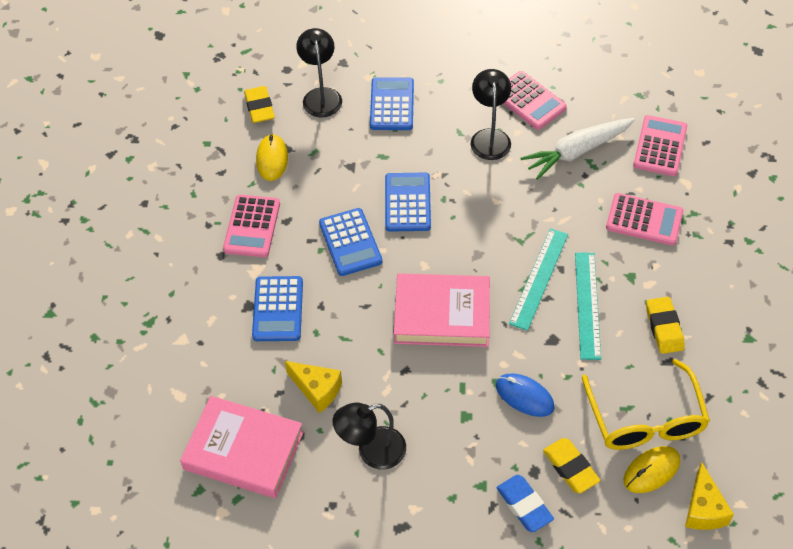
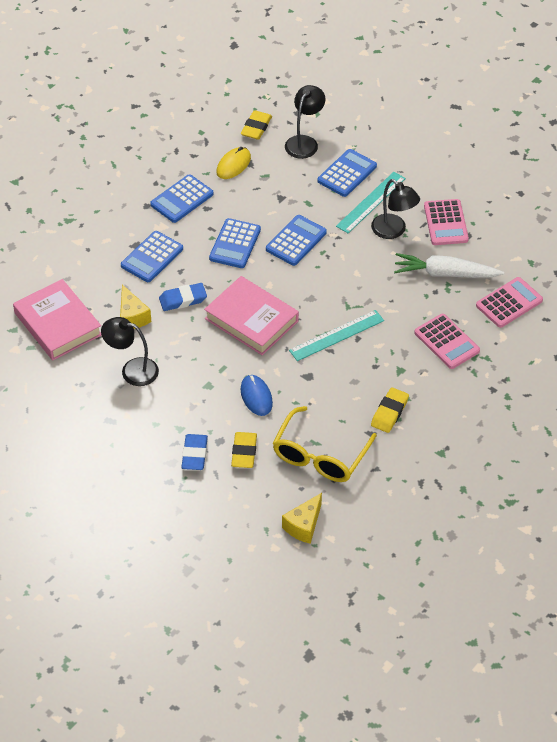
camera: 35 degrees right, 5 degrees down
pink calculator [223,195,280,257] -> blue calculator [150,174,213,223]
black lamp [471,69,511,160] -> black lamp turned 105 degrees clockwise [371,179,420,239]
turquoise ruler [575,252,601,360] -> turquoise ruler moved to [336,172,406,233]
yellow mouse [624,446,680,493] -> none
none -> blue eraser [159,283,207,311]

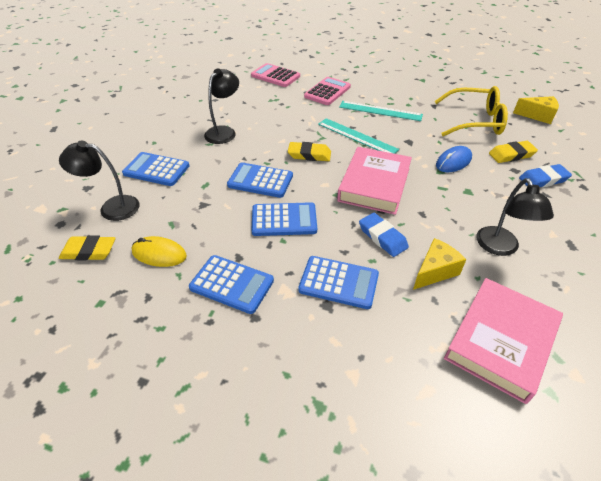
camera: 110 degrees left, 5 degrees down
turquoise ruler [336,172,406,233] -> turquoise ruler moved to [339,101,423,121]
yellow eraser [371,387,409,433] -> yellow eraser moved to [288,142,331,161]
white carrot [394,253,504,278] -> none
pink calculator [424,199,469,245] -> none

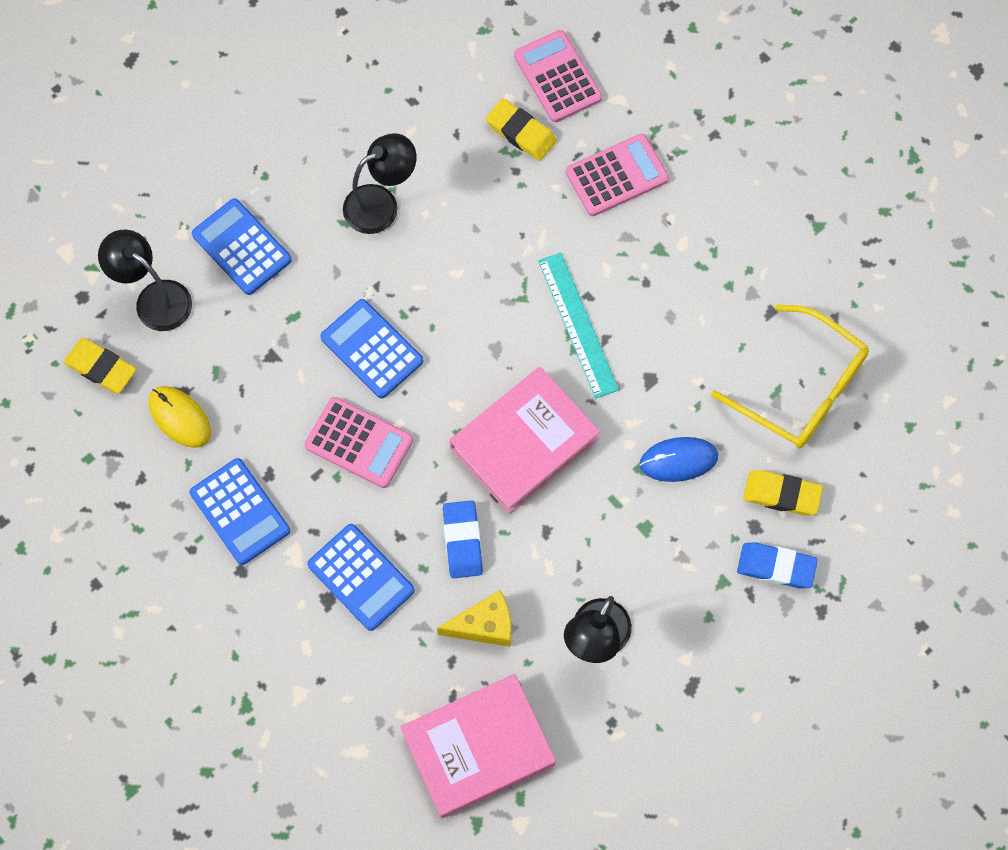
camera: 30 degrees right, 25 degrees up
blue calculator [251,202,317,236] -> pink calculator [304,397,413,488]
yellow eraser [288,142,331,161] -> yellow eraser moved to [486,98,557,161]
turquoise ruler [339,101,423,121] -> none
yellow cheese [513,96,559,124] -> none

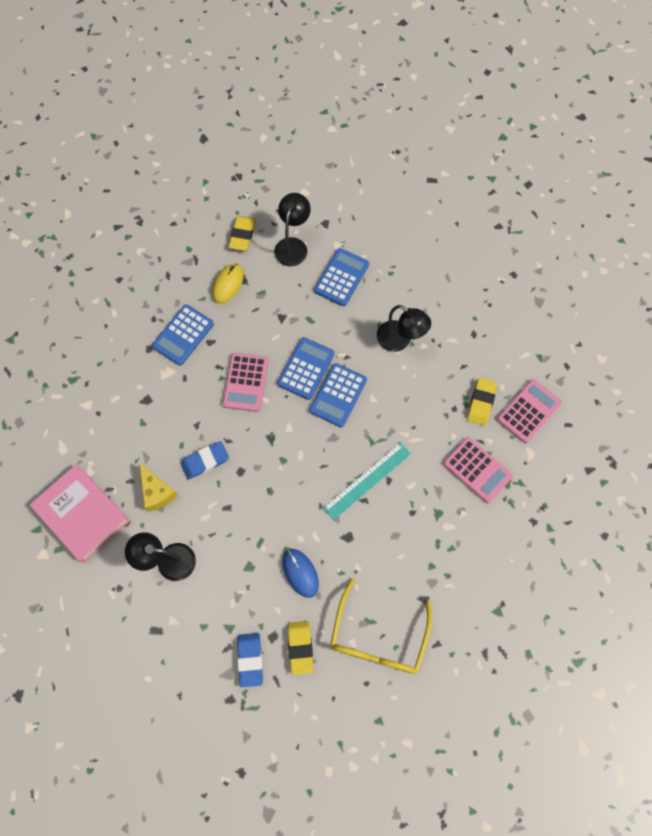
camera: 70 degrees right, 0 degrees up
blue calculator [307,524,415,631] -> blue calculator moved to [310,363,367,427]
pink book [450,367,600,513] -> none

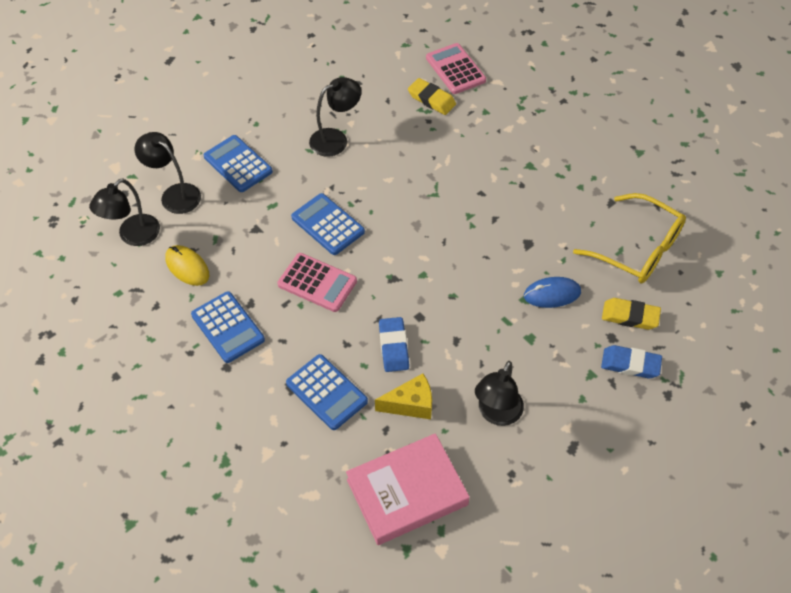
camera: 70 degrees left, 15 degrees down
yellow eraser [228,216,256,251] -> black lamp [89,178,160,246]
blue calculator [310,363,367,427] -> blue calculator moved to [286,354,368,430]
turquoise ruler [323,442,411,520] -> none
pink calculator [443,437,513,503] -> none

